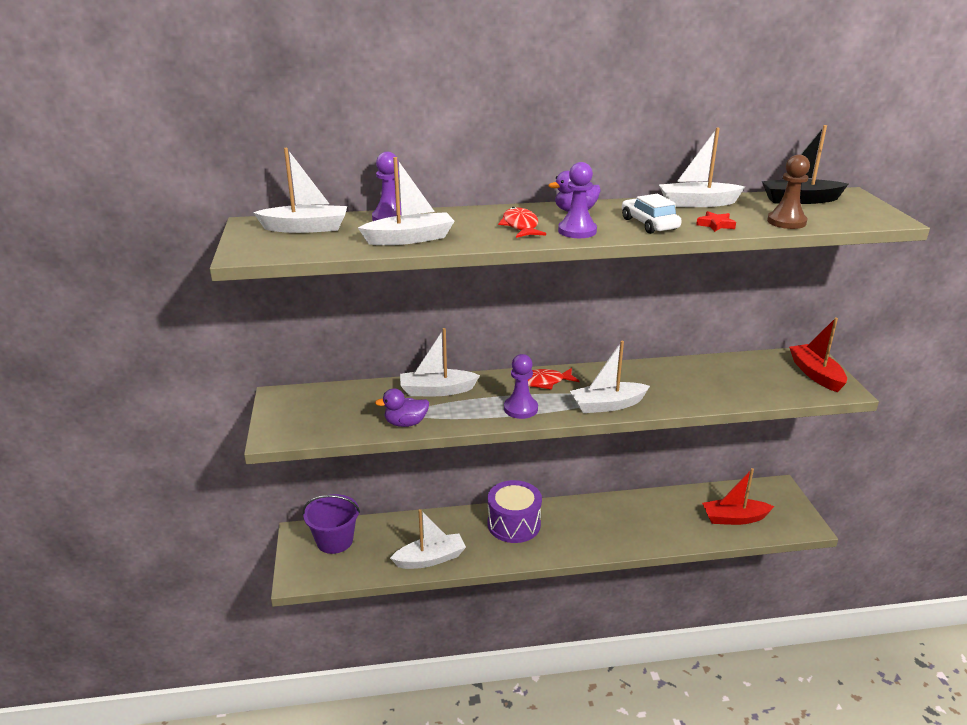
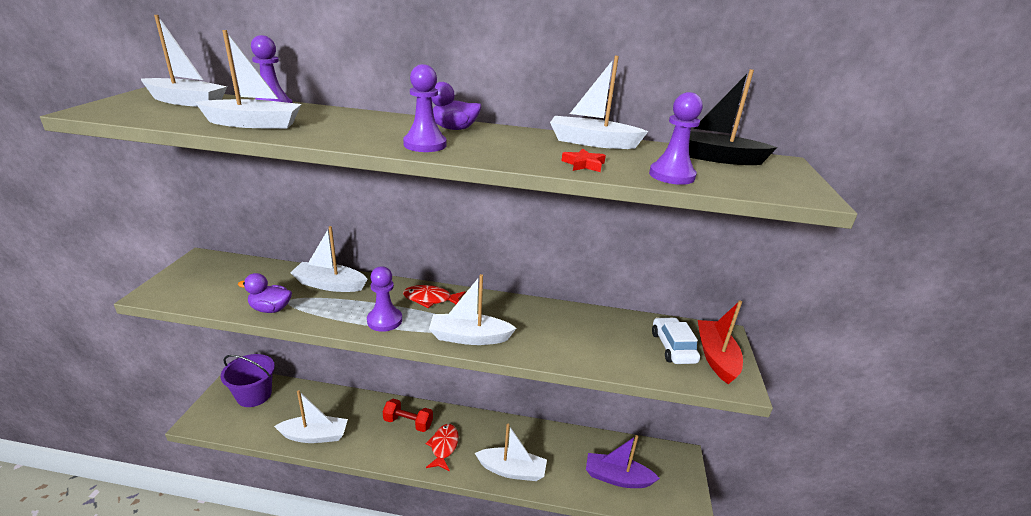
camera: 15 degrees right, 0 degrees up
purple drum [488,480,542,543] -> red dumbbell [383,399,433,432]
red fish [498,207,546,238] -> red fish moved to [426,424,459,471]
white car [622,194,682,234] -> white car moved to [652,317,700,364]
red boat [702,468,774,525] -> purple boat [586,435,660,488]
brown pawn [767,154,810,229] -> purple pawn [649,92,703,185]
none -> white boat [475,424,547,481]

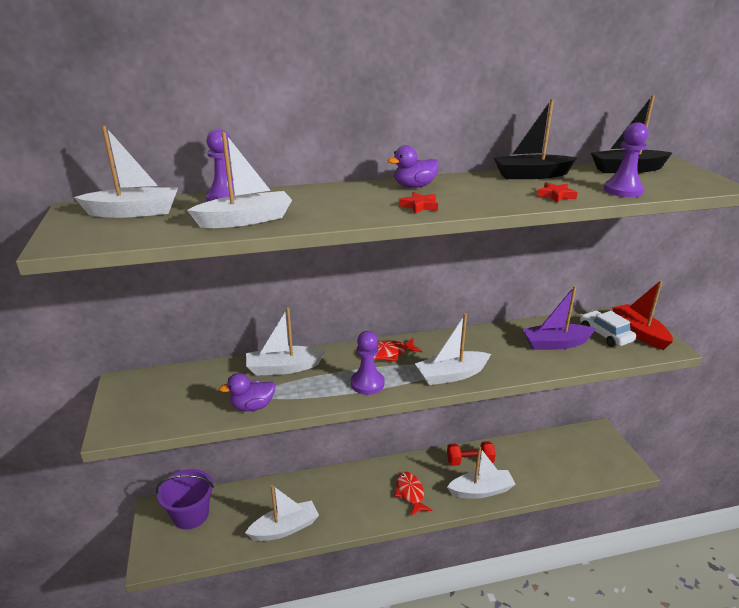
camera: 20 degrees left, 0 degrees up
red dumbbell [383,399,433,432] -> red dumbbell moved to [447,441,496,466]
purple pawn [403,64,447,152] -> red star [399,192,438,213]
white boat [550,56,648,149] -> black boat [494,99,577,179]
purple boat [586,435,660,488] -> purple boat moved to [522,286,596,350]

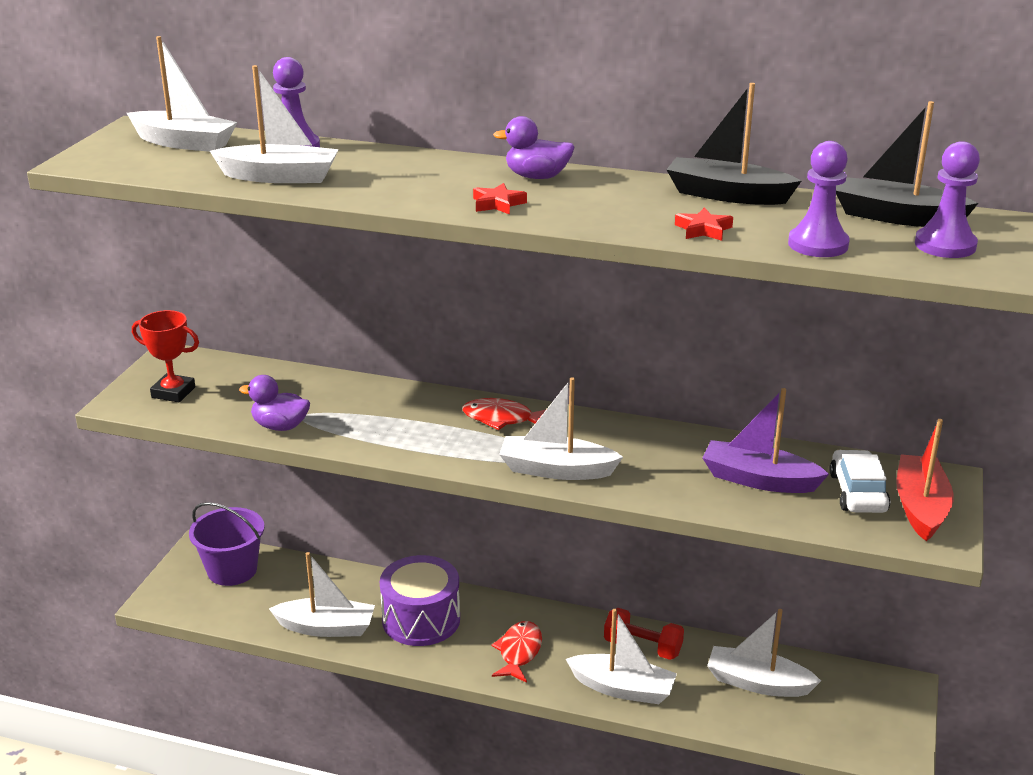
camera: 30 degrees right, 0 degrees up
white boat [246,307,325,376] -> white boat moved to [707,609,821,697]
purple pawn [351,331,385,395] -> purple pawn moved to [915,141,980,258]
none -> red trophy [132,310,199,402]
none -> purple drum [380,555,460,646]

